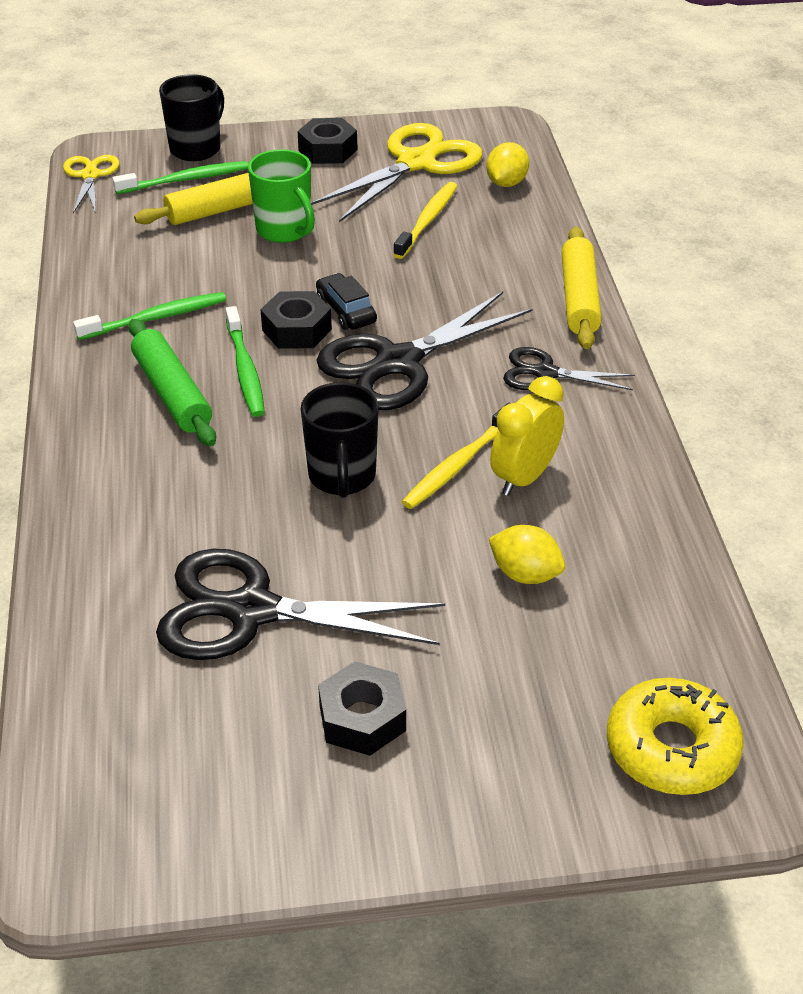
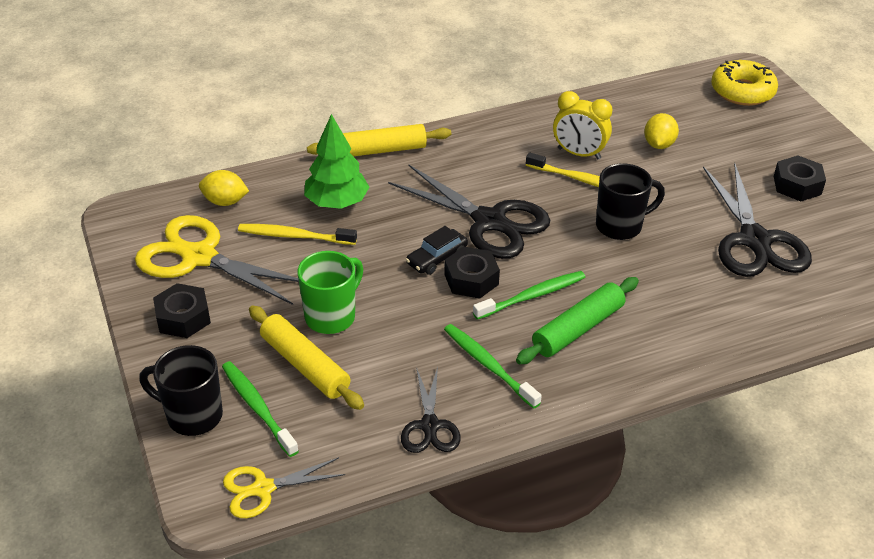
camera: 105 degrees left, 0 degrees up
black scissors [503,347,635,390] -> black scissors moved to [401,367,461,453]
none -> green tree [304,114,369,209]

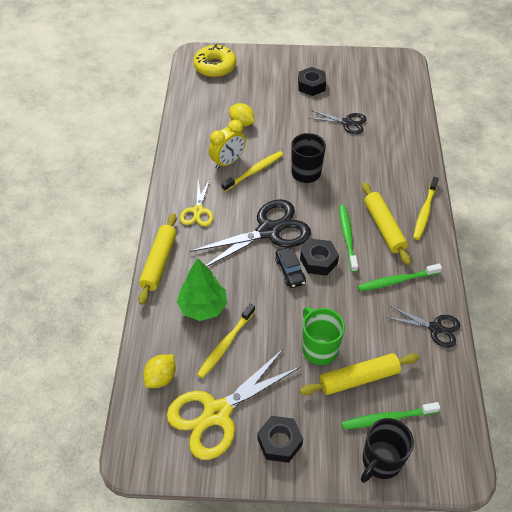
camera: 65 degrees left, 10 degrees up
yellow scissors [223,457,345,518] -> yellow scissors moved to [180,179,214,226]
green rolling pin [516,277,639,364] -> yellow rolling pin [362,182,411,265]
black scissors [703,163,812,277] -> black scissors [308,110,367,134], size x0.55
none -> yellow toothbrush [413,177,439,240]

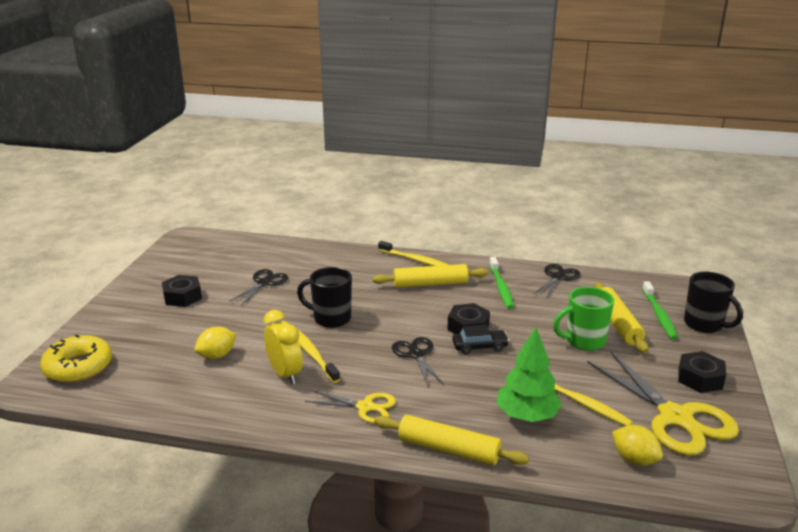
camera: 80 degrees left, 25 degrees down
black scissors [190,199,311,267] -> black scissors [392,337,444,386], size x0.55
green toothbrush [339,205,358,272] -> none

